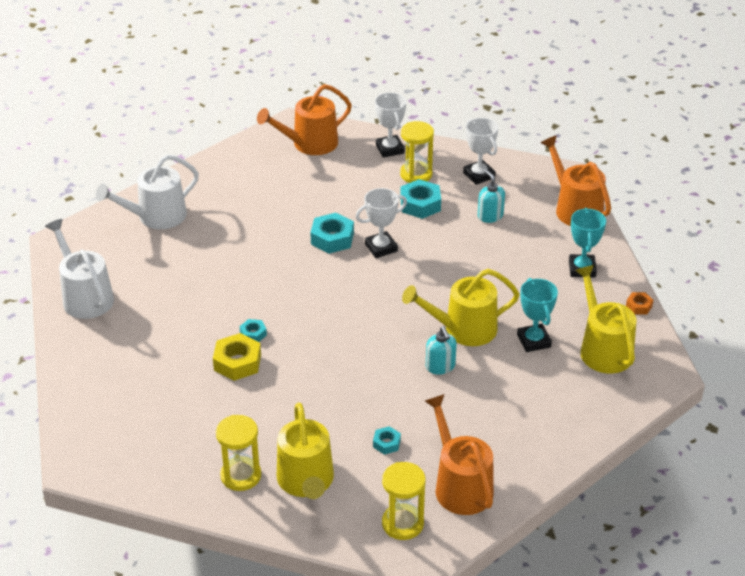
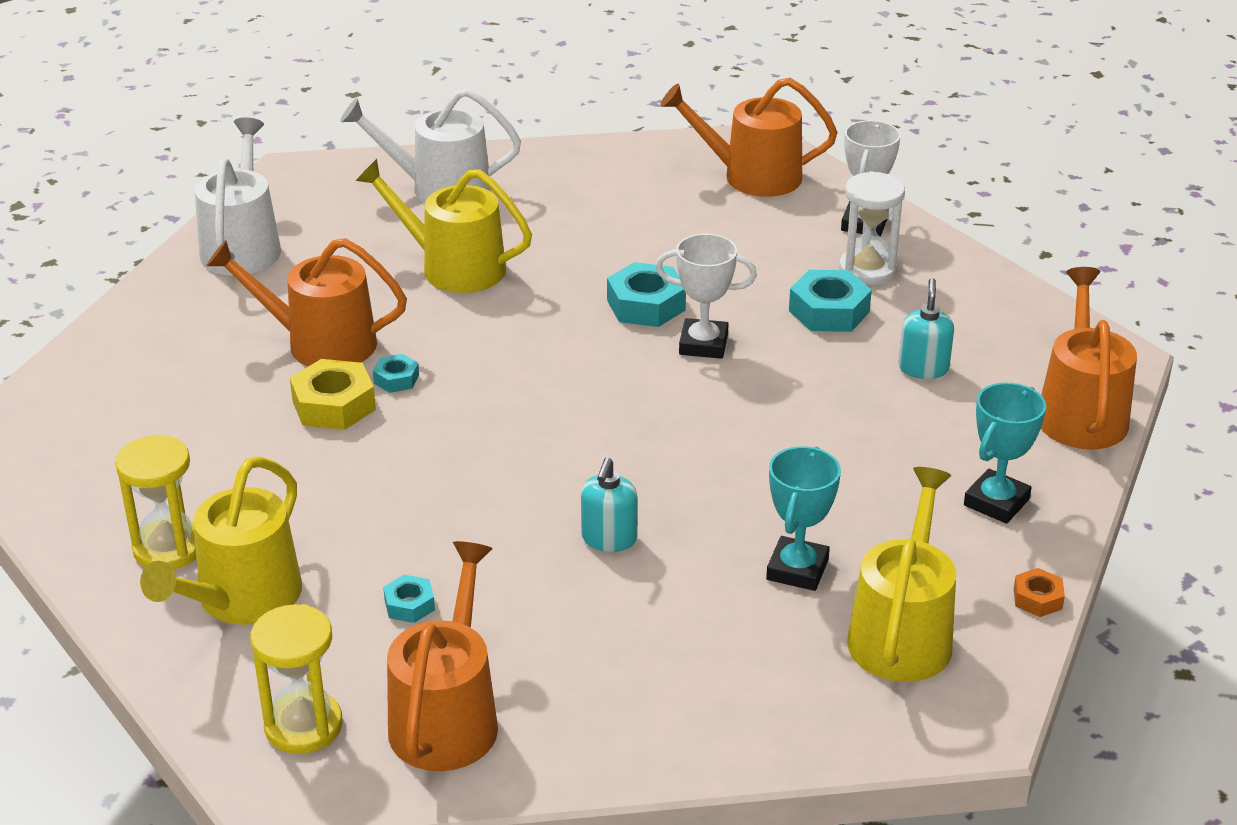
camera: 35 degrees right, 5 degrees down
yellow hourglass [400,121,434,183] -> white hourglass [839,171,905,285]
yellow watering can [402,269,520,346] -> yellow watering can moved to [356,159,532,293]
white trophy [463,118,498,185] -> none
none -> orange watering can [206,238,407,367]

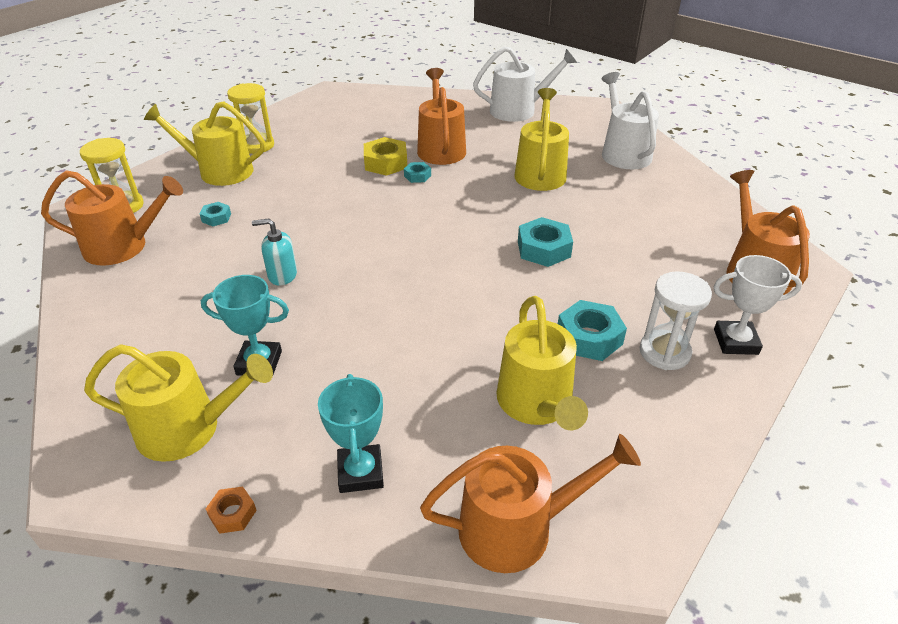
camera: 75 degrees right, 5 degrees up
white trophy [656,234,757,359] -> none
turquoise soap dispenser [898,278,954,379] -> yellow watering can [496,296,588,430]
turquoise trophy [964,383,1046,524] -> turquoise trophy turned 60 degrees clockwise [318,374,384,493]

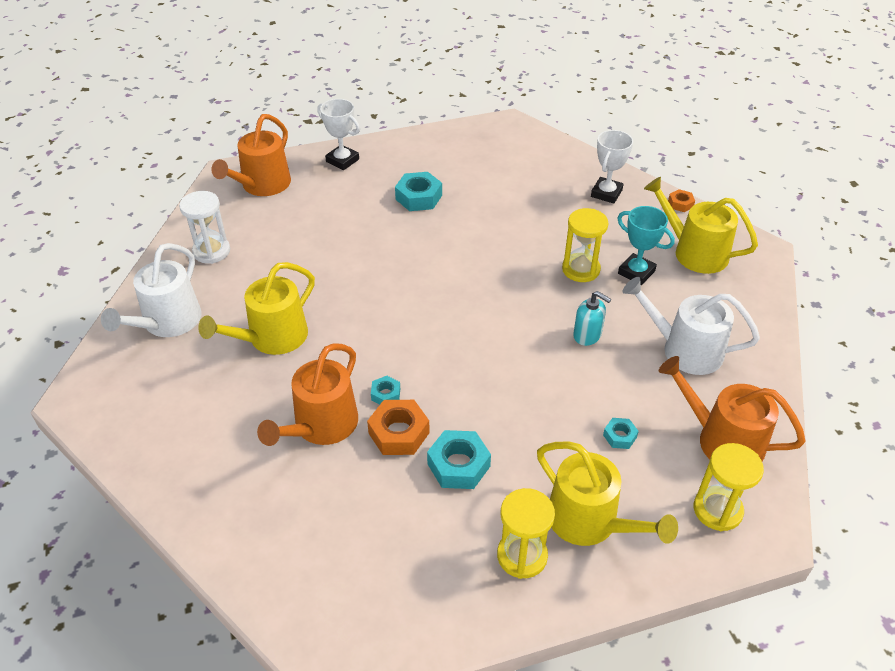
camera: 145 degrees left, 5 degrees up
turquoise trophy [318,374,384,493] -> white trophy [591,130,633,204]
yellow nut [364,137,407,176] -> orange nut [367,400,430,455]
orange watering can [420,434,641,573] -> none
white watering can [473,46,577,122] -> white watering can moved to [623,277,760,375]
yellow watering can [496,296,588,430] -> none
turquoise nut [518,217,573,267] -> turquoise nut moved to [427,430,491,489]
white hourglass [640,271,712,370] -> white hourglass moved to [179,191,230,264]
none -> yellow hourglass [562,208,609,282]

